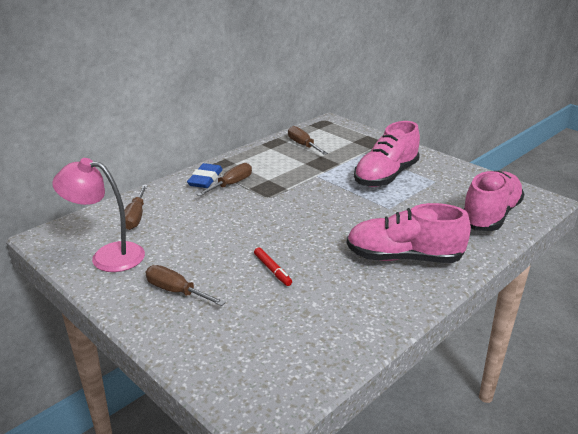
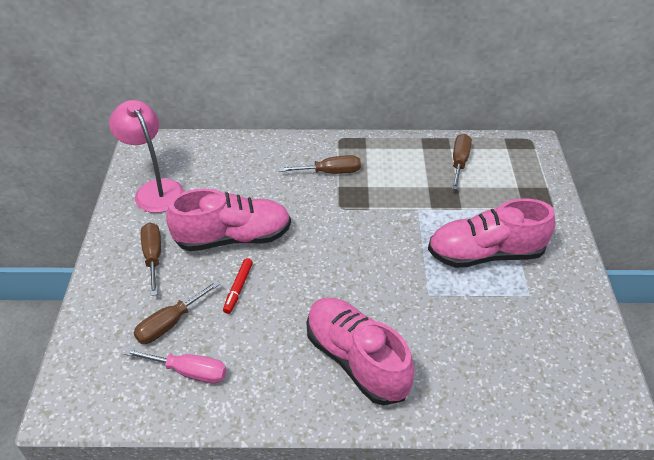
camera: 45 degrees right, 15 degrees up
brown screwdriver [124,185,147,230] -> brown screwdriver moved to [134,280,220,344]
blue eraser [187,163,223,188] -> none
pink shoe [463,171,524,231] -> pink shoe moved to [166,188,291,251]
none -> pink screwdriver [124,348,226,384]

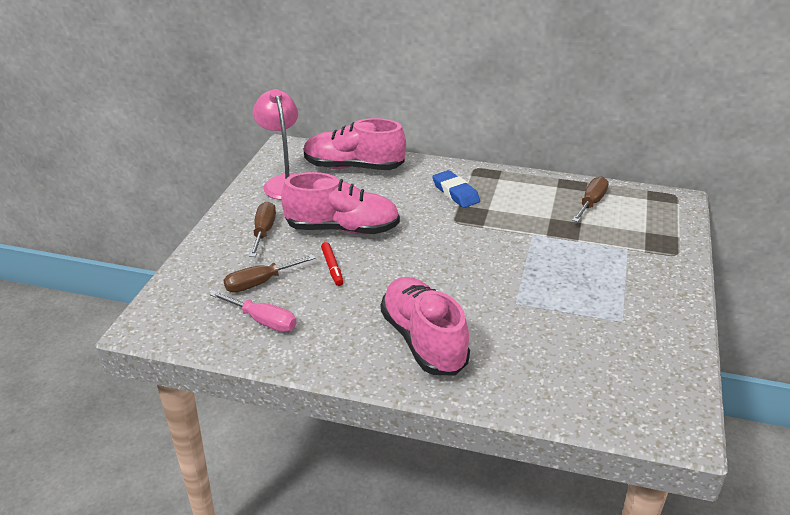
camera: 15 degrees right, 10 degrees down
red marker [223,258,253,314] -> red marker turned 45 degrees counterclockwise [321,242,343,286]
brown screwdriver [279,155,361,174] -> blue eraser [432,170,480,208]
pink shoe [428,199,556,268] -> pink shoe moved to [303,118,406,170]

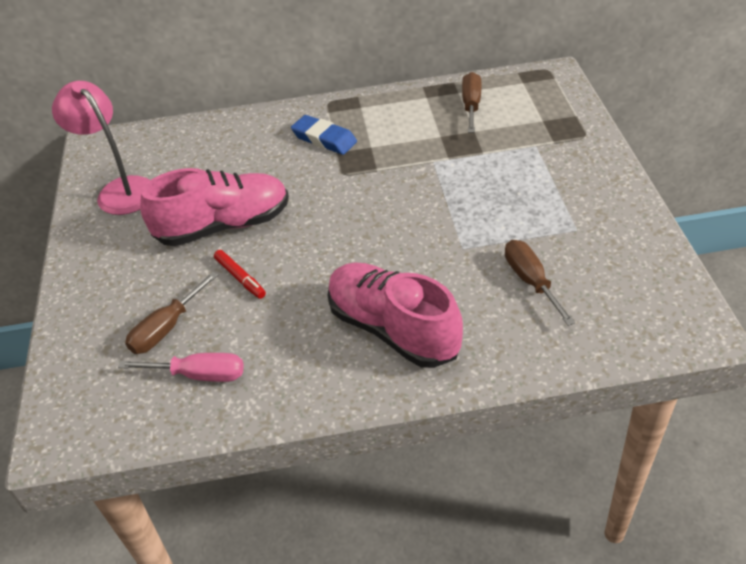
camera: 20 degrees left, 10 degrees up
brown screwdriver [249,201,276,257] -> brown screwdriver moved to [505,240,575,326]
pink shoe [303,118,406,170] -> none

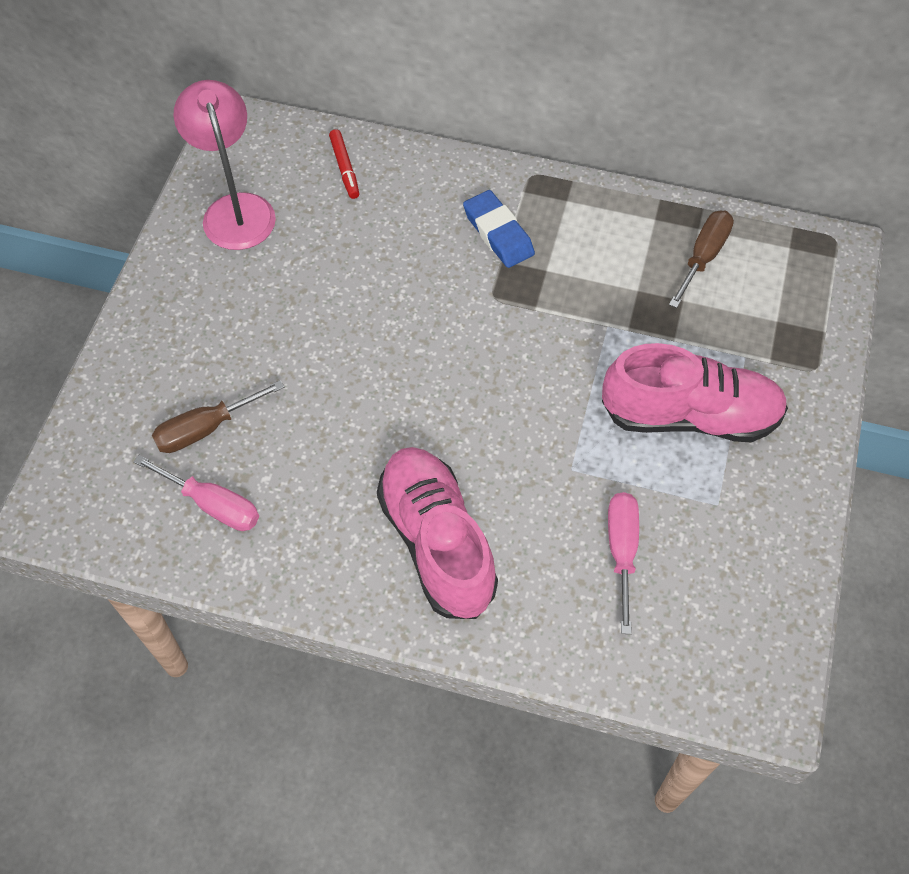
camera: 20 degrees right, 15 degrees up
pink shoe [140,168,289,246] -> pink shoe moved to [602,343,788,442]
red marker [214,250,266,299] -> red marker moved to [329,129,359,199]
brown screwdriver [505,240,575,326] -> pink screwdriver [608,492,639,634]

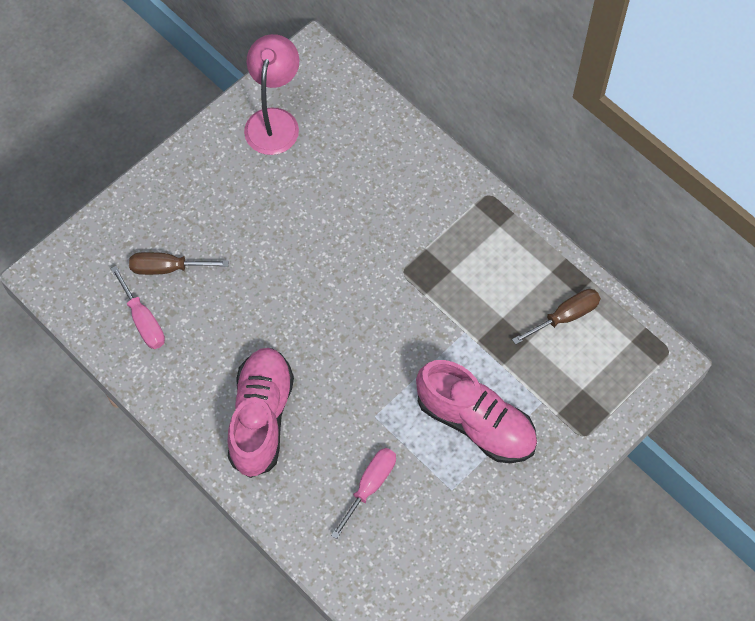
camera: 30 degrees right, 5 degrees up
red marker [329,129,359,199] -> none
blue eraser [463,190,535,268] -> none

